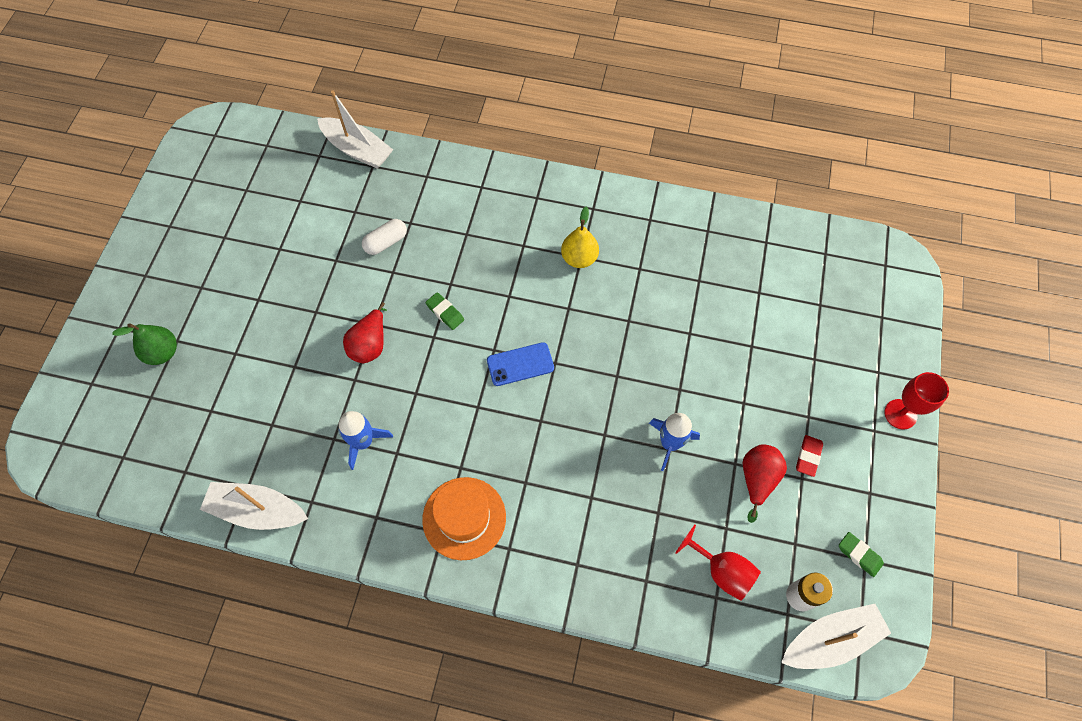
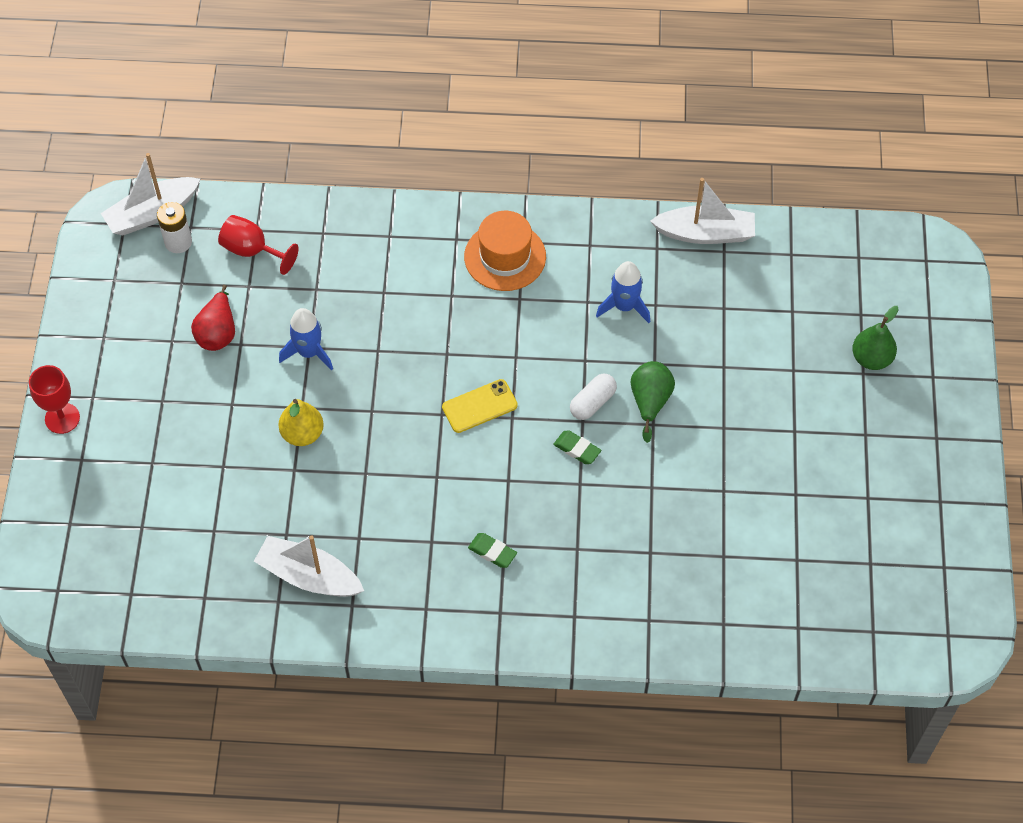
camera: 170 degrees right, 5 degrees down
white boat [317,90,393,169] -> white boat moved to [254,536,364,597]
red pear [343,302,387,363] -> green pear [631,361,675,443]
white capsule [362,219,407,255] -> white capsule moved to [570,374,617,420]
blue phone [487,342,554,386] -> yellow phone [442,379,518,433]
yellow pear [561,207,599,268] -> yellow pear moved to [278,399,324,446]
red eraser [796,435,823,477] -> none
green eraser [839,532,884,577] -> green eraser moved to [468,533,517,568]

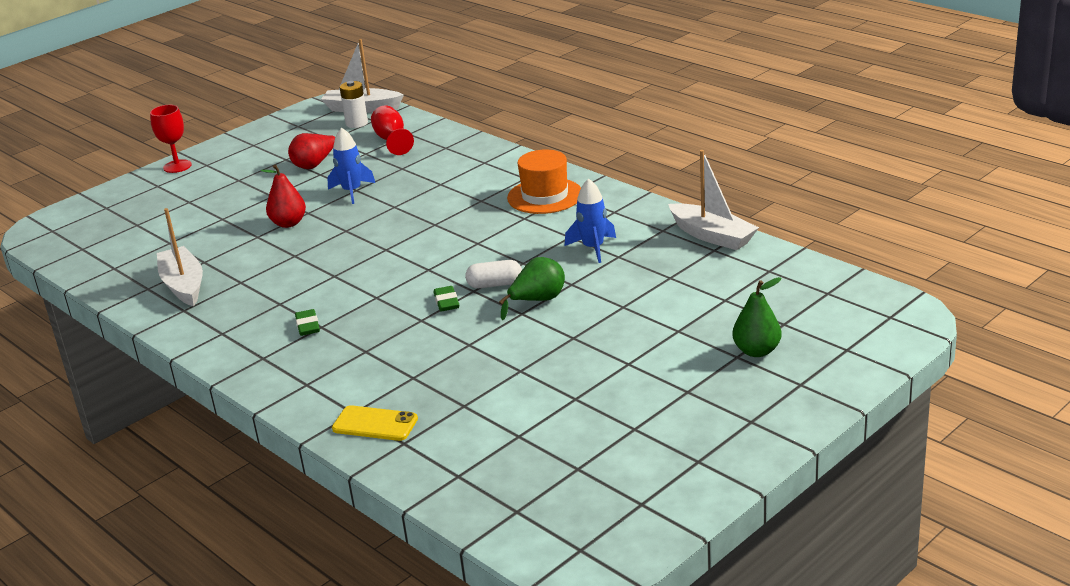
camera: 45 degrees right, 30 degrees down
yellow pear [278,399,324,446] -> red pear [261,164,306,228]
yellow phone [442,379,518,433] -> yellow phone moved to [332,405,418,441]

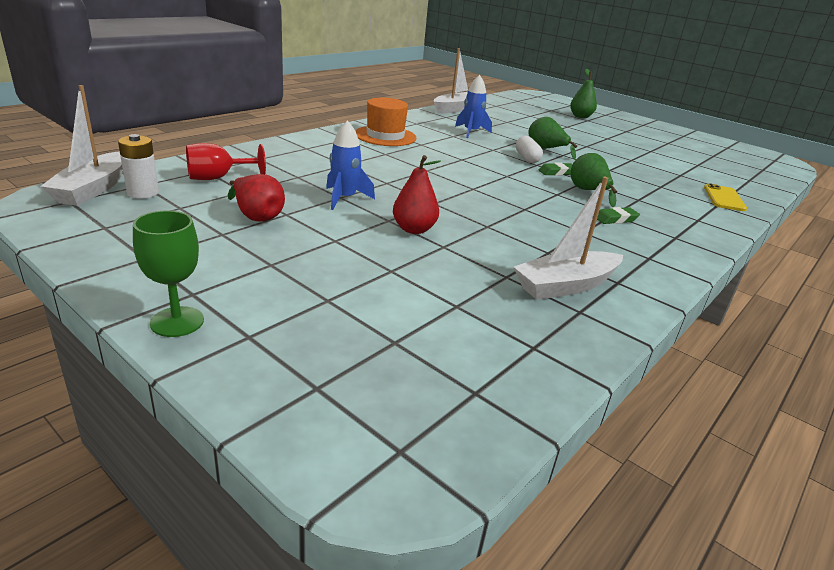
camera: 100 degrees left, 0 degrees up
red goblet [150,105,192,173] -> green goblet [133,210,204,337]
none -> green pear [571,153,617,207]

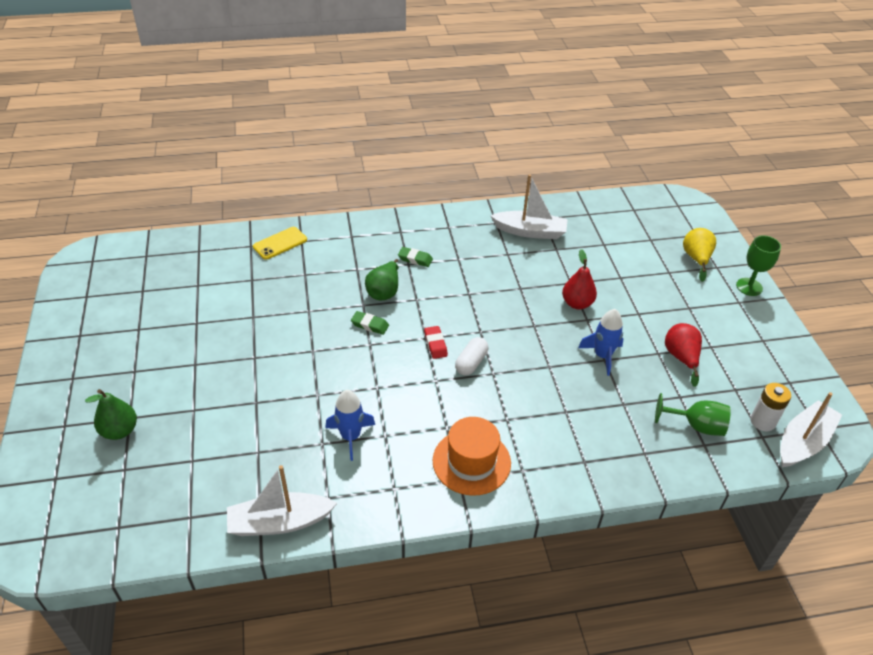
camera: 140 degrees left, 15 degrees up
red goblet [186,143,266,180] -> green goblet [655,393,731,436]
white capsule [516,136,543,163] -> white capsule moved to [455,337,488,376]
green pear [528,117,577,160] -> none
none -> red eraser [424,326,448,359]
none -> yellow pear [683,228,716,282]

